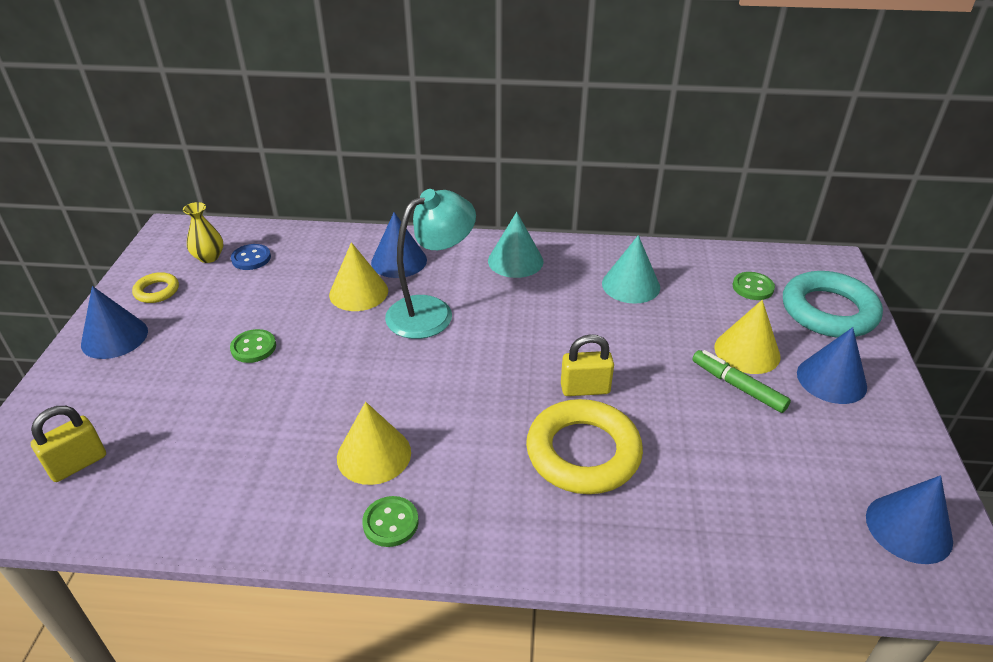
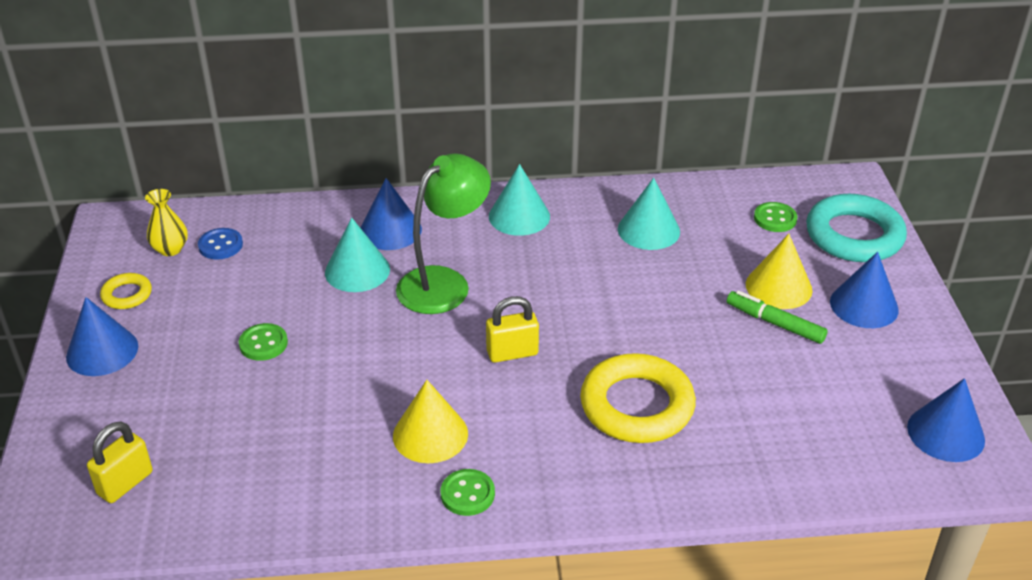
camera: 10 degrees left, 0 degrees up
yellow cone [329,242,388,311] -> turquoise cone [325,217,390,292]
turquoise lamp [385,189,476,339] -> green lamp [396,153,491,314]
yellow padlock [561,334,614,396] -> yellow padlock moved to [486,296,539,363]

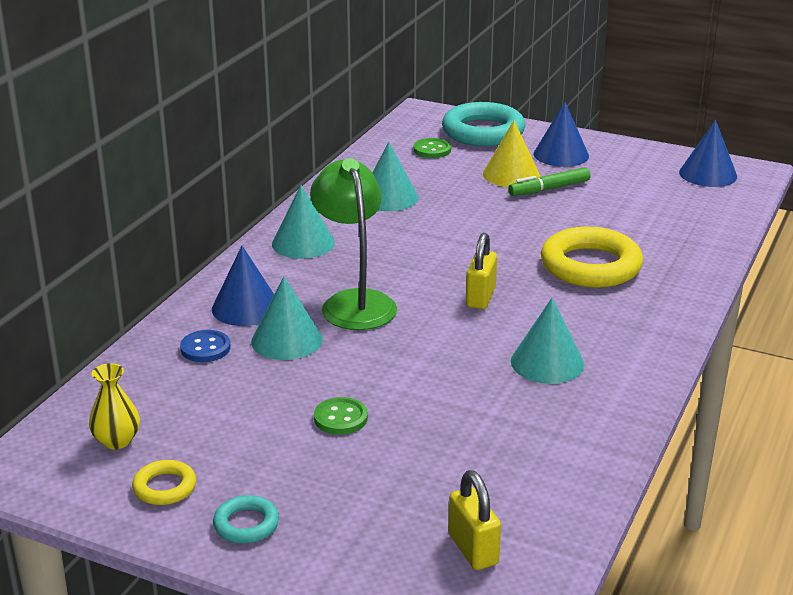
camera: 60 degrees left, 10 degrees down
blue cone [66,297,138,376] -> turquoise ring [213,495,279,544]
blue button [198,228,243,260] -> blue button moved to [180,330,231,362]
yellow cone [393,380,468,463] -> turquoise cone [511,298,584,384]
green button [441,469,495,516] -> none

